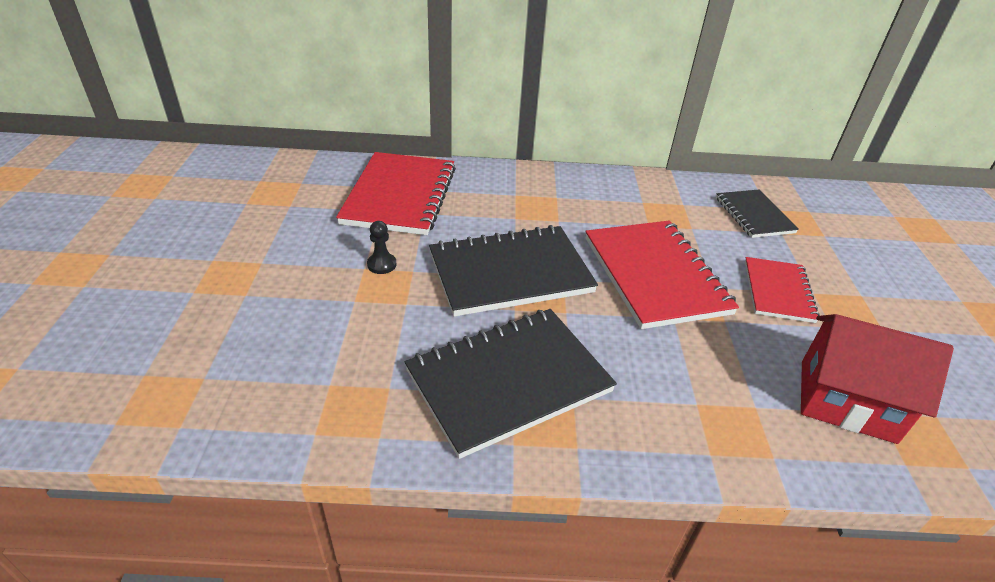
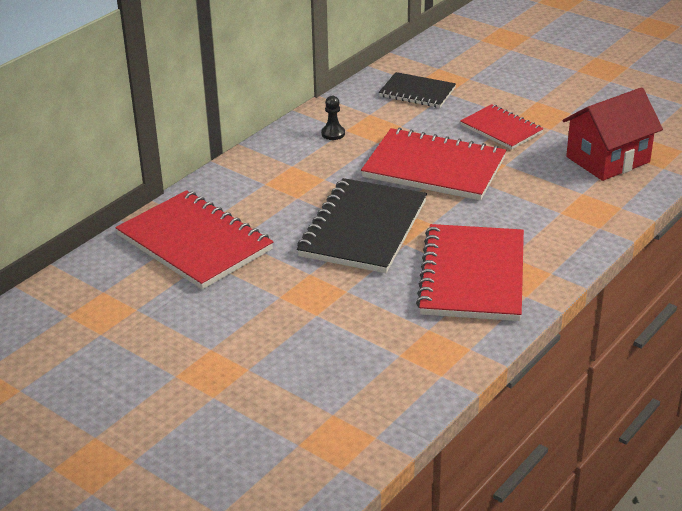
camera: 50 degrees left, 5 degrees down
black pawn [367,221,396,274] -> black pawn moved to [321,96,345,140]
black notebook [405,309,617,459] -> red notebook [416,224,524,321]

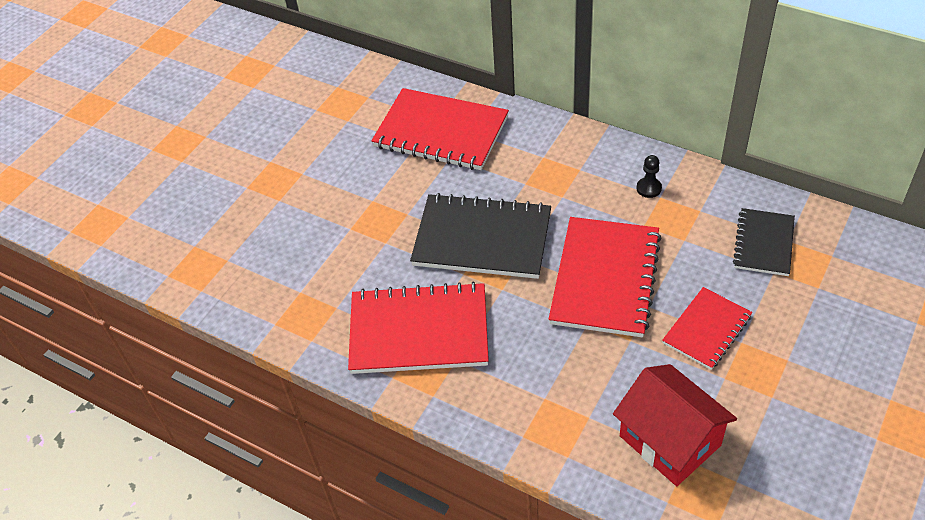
camera: 85 degrees right, 15 degrees up
red notebook [115,190,273,290] -> red notebook turned 75 degrees clockwise [371,88,509,170]

